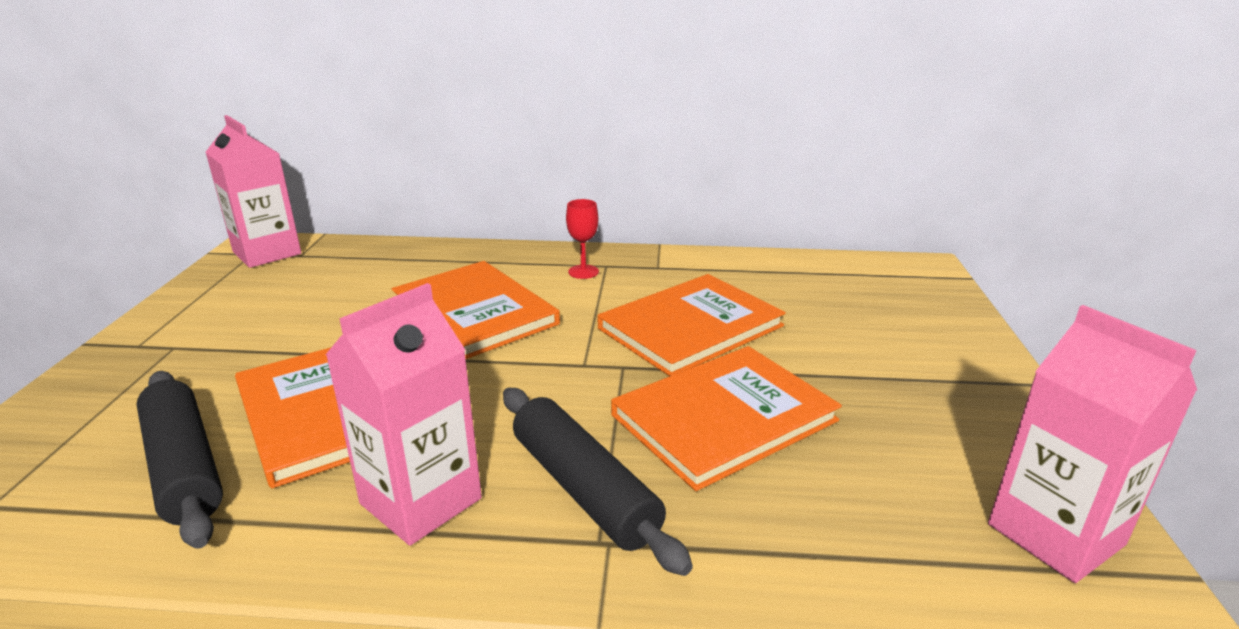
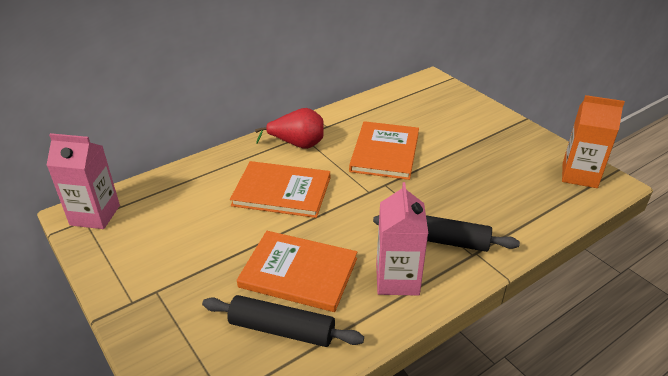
camera: 40 degrees left, 10 degrees up
red goblet [566,199,599,279] -> red pear [255,108,324,149]
orange book [611,346,842,491] -> none
pink carton [988,305,1197,583] -> orange carton [562,95,625,188]

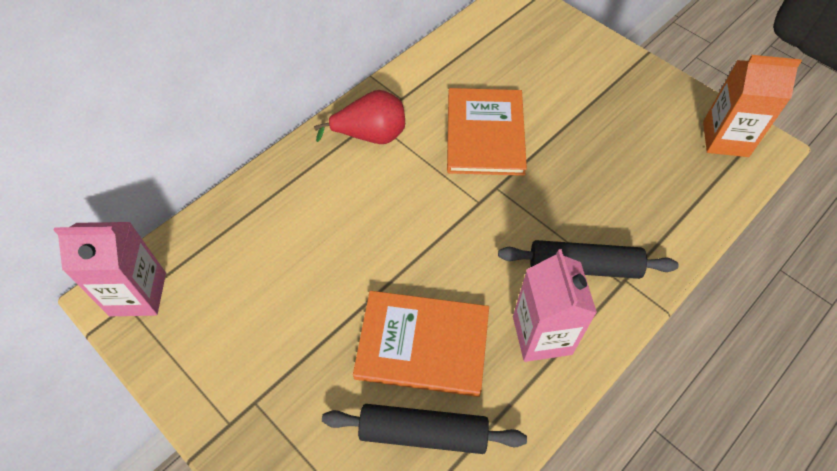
camera: 10 degrees left, 20 degrees up
orange book [230,161,330,218] -> none

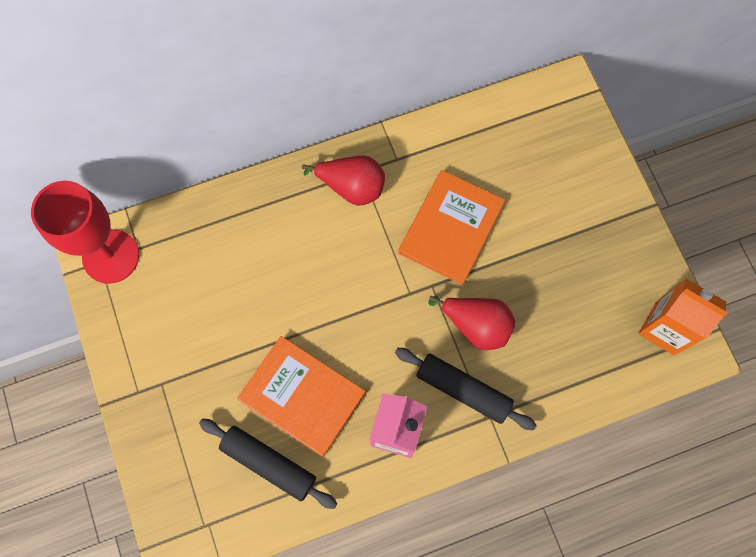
camera: 25 degrees right, 15 degrees up
pink carton [54,222,166,316] -> red goblet [31,181,139,284]
none -> red pear [428,296,516,350]

